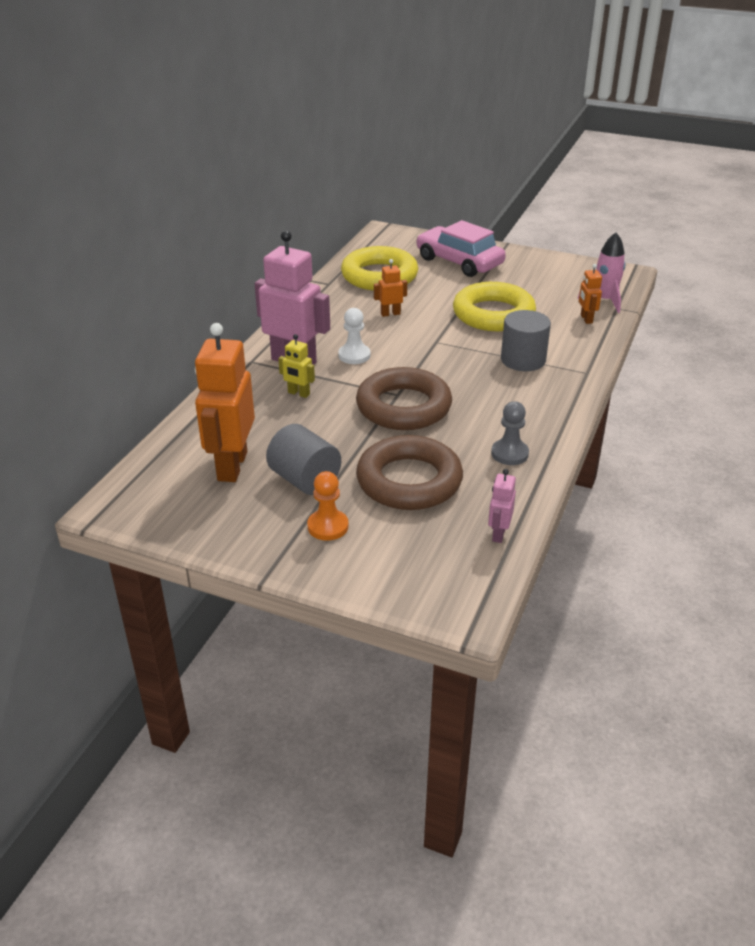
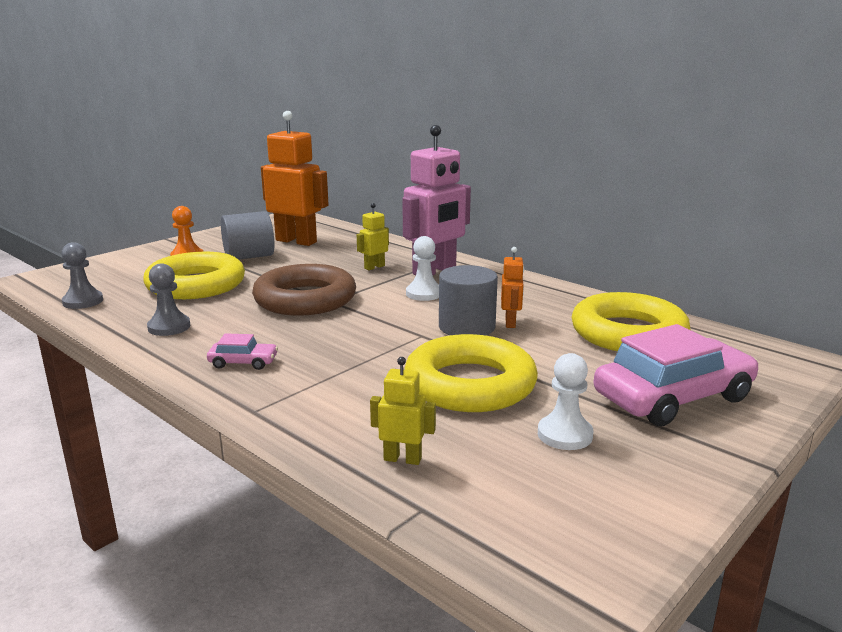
camera: 110 degrees right, 15 degrees down
brown ring [356,435,463,510] -> yellow ring [143,252,245,299]
pink robot [488,469,516,543] -> grey pawn [61,242,103,309]
grey cylinder [501,310,551,371] -> grey cylinder moved to [439,265,498,336]
pink rocket [578,232,626,313] -> none
orange robot [579,264,602,324] -> yellow robot [370,357,436,465]
none -> pink car [207,333,278,370]
none -> white pawn [538,353,594,450]

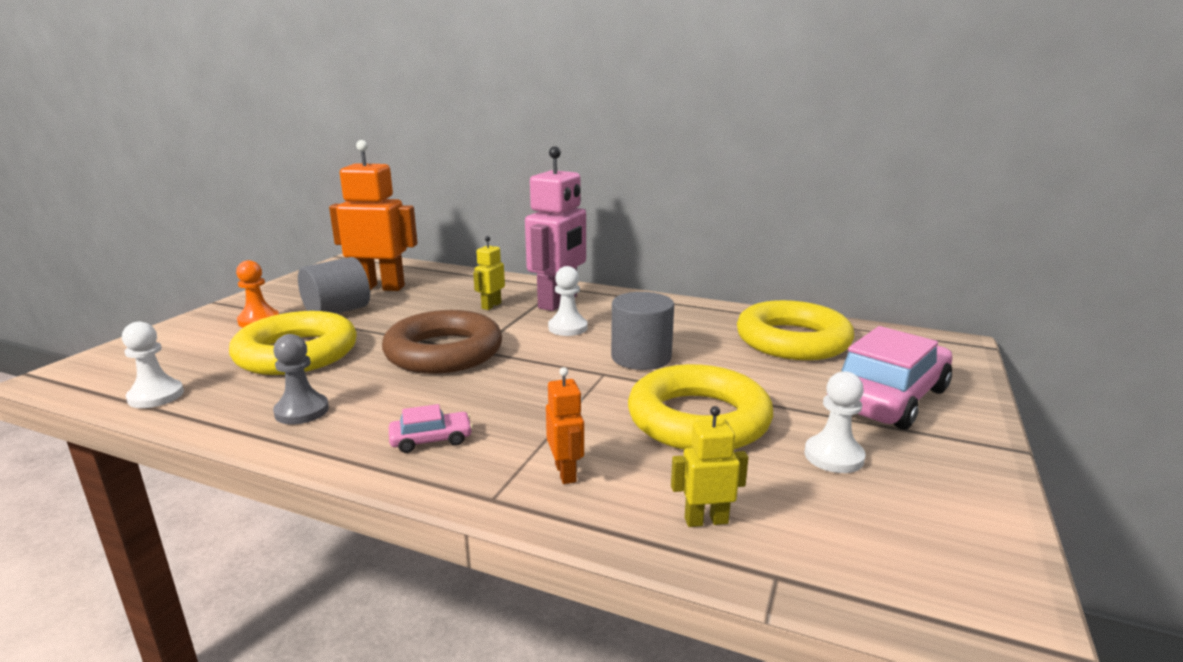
camera: 20 degrees left, 0 degrees up
grey pawn [61,242,103,309] -> white pawn [122,322,184,408]
orange robot [501,247,524,328] -> orange robot moved to [546,367,584,484]

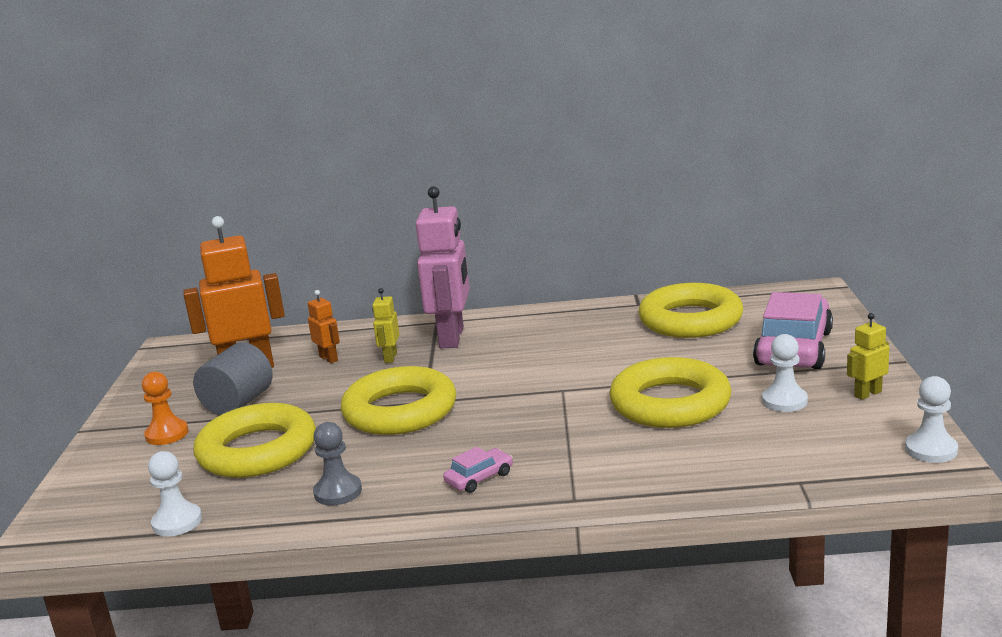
camera: 20 degrees left, 0 degrees up
brown ring [382,310,502,374] -> yellow ring [341,366,456,435]
orange robot [546,367,584,484] -> orange robot moved to [308,290,340,363]
white pawn [548,266,588,336] -> white pawn moved to [905,376,958,463]
grey cylinder [611,292,674,370] -> none
yellow robot [671,406,748,527] -> yellow robot moved to [847,313,889,400]

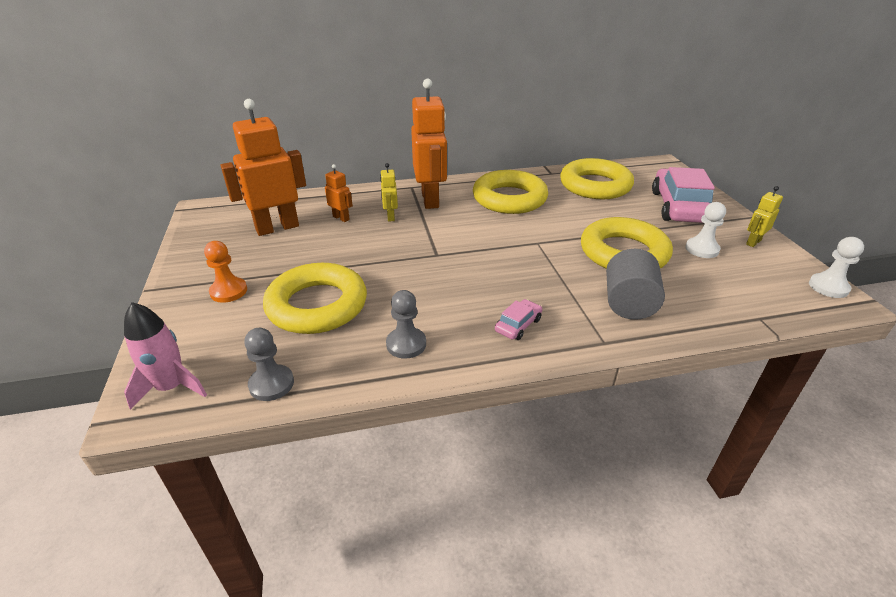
camera: 15 degrees left, 15 degrees up
white pawn [148,451,202,537] -> grey pawn [244,328,294,401]
grey cylinder [193,342,273,416] -> grey cylinder moved to [606,249,665,320]
yellow ring [341,366,456,435] -> yellow ring moved to [473,170,548,214]
pink robot [416,186,470,348] -> orange robot [411,79,447,209]
none -> pink rocket [124,302,207,410]

